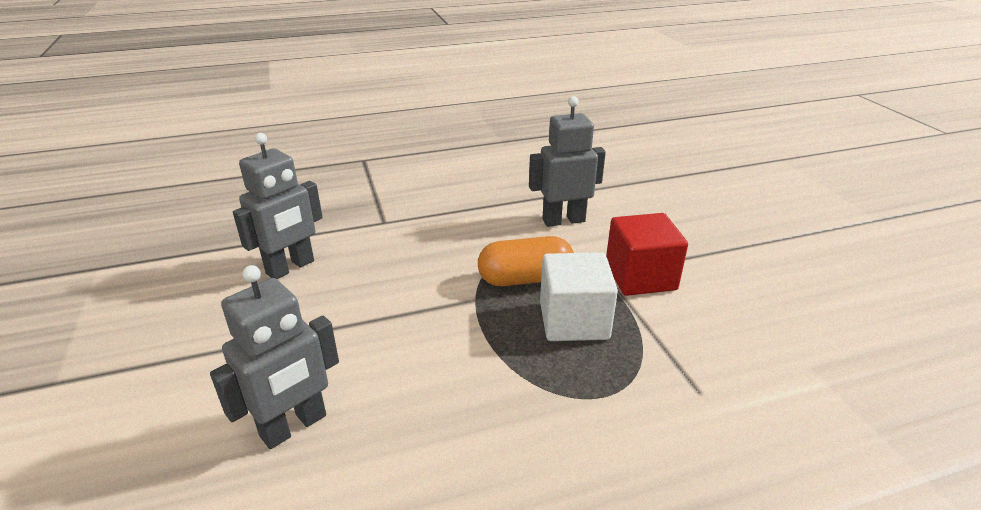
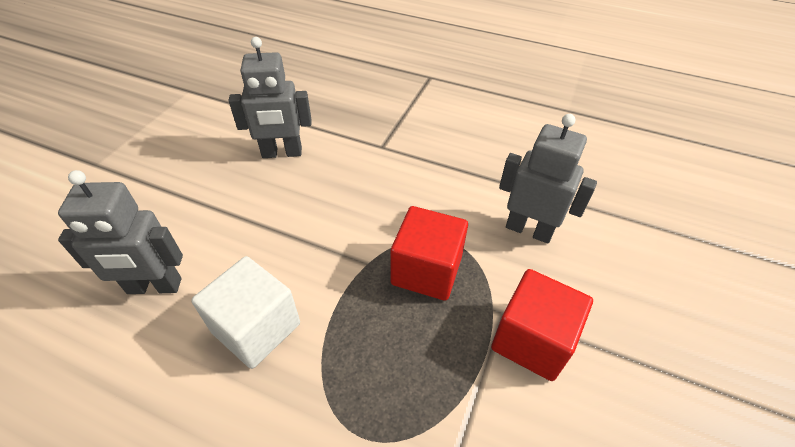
camera: 40 degrees right, 15 degrees up
orange capsule [478,236,574,286] -> red cube [391,206,468,301]
white cube [540,252,618,341] -> white cube moved to [191,256,300,369]

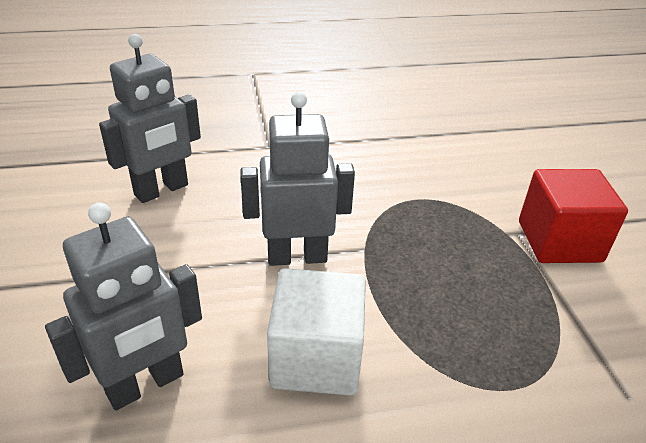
camera: 35 degrees left, 10 degrees down
red cube [391,206,468,301] -> none
grey robot [499,114,597,244] -> grey robot moved to [240,92,355,266]

